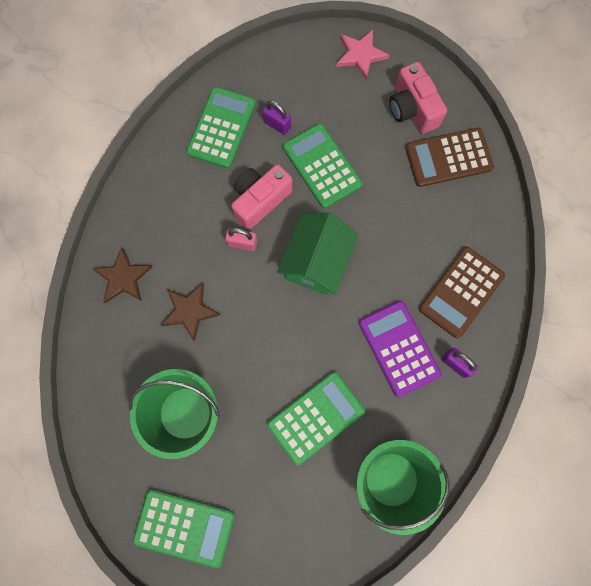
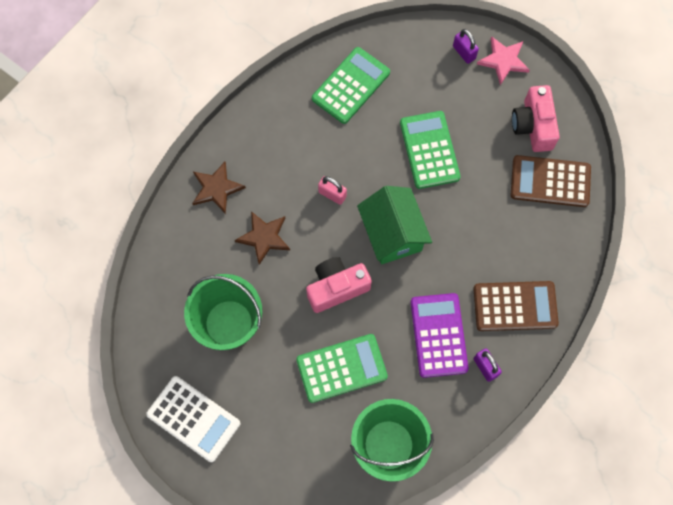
camera: 20 degrees right, 5 degrees down
green calculator [133,489,235,568] -> white calculator [146,376,240,462]
pink camera [231,164,293,230] -> pink camera moved to [306,257,372,313]
purple padlock [262,100,291,135] -> purple padlock moved to [453,29,479,64]
green house [277,213,358,295] -> green house turned 60 degrees counterclockwise [357,186,432,264]
brown calculator [419,247,505,338] -> brown calculator turned 150 degrees counterclockwise [473,281,559,331]

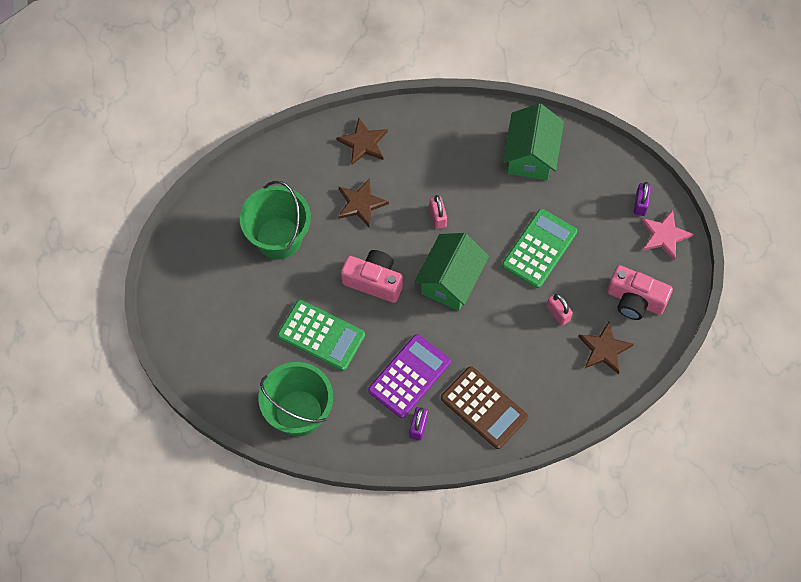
camera: 45 degrees right, 5 degrees down
white calculator [146,376,240,462] -> none
green calculator [312,47,390,124] -> green house [503,103,564,180]
brown calculator [511,155,591,207] -> brown star [578,322,634,374]
pink camera [512,85,560,152] -> pink camera turned 105 degrees counterclockwise [607,265,673,320]
none -> pink padlock [546,293,573,326]

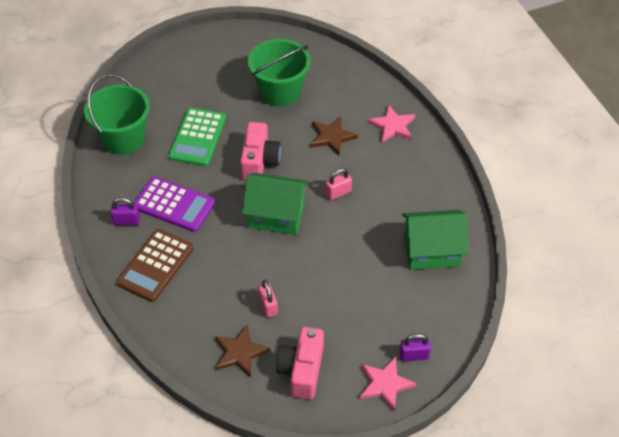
camera: 75 degrees right, 15 degrees down
brown star [336,118,388,165] -> pink star [368,104,415,143]
green calculator [502,209,577,288] -> none
pink padlock [546,293,573,326] -> pink padlock turned 60 degrees counterclockwise [258,280,278,318]

